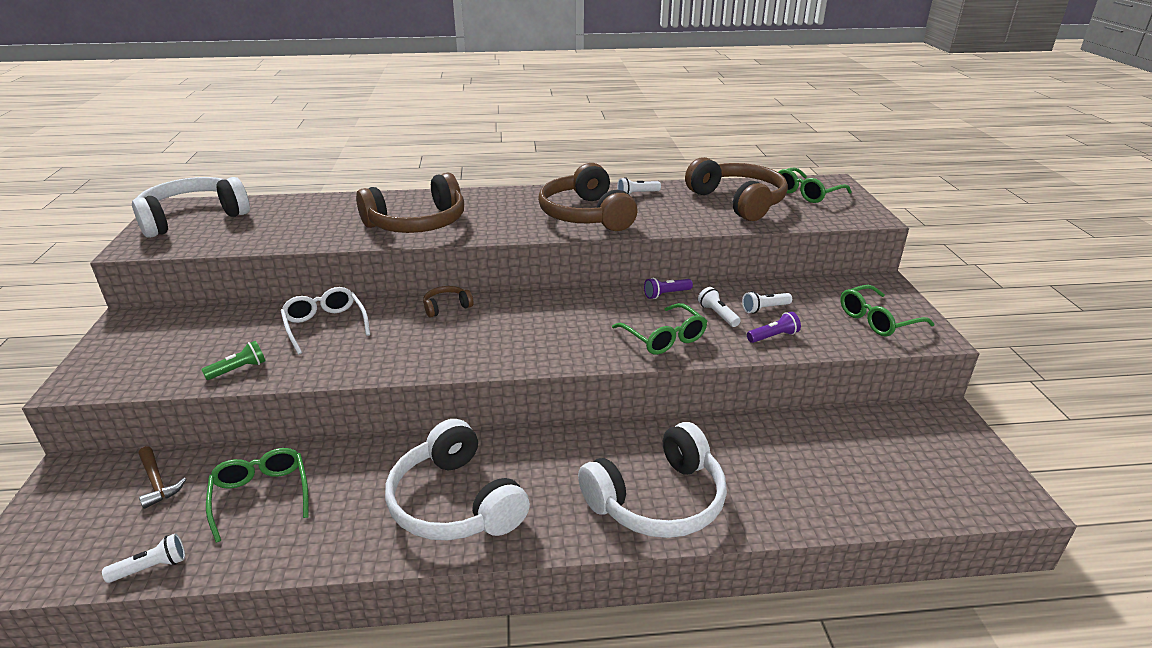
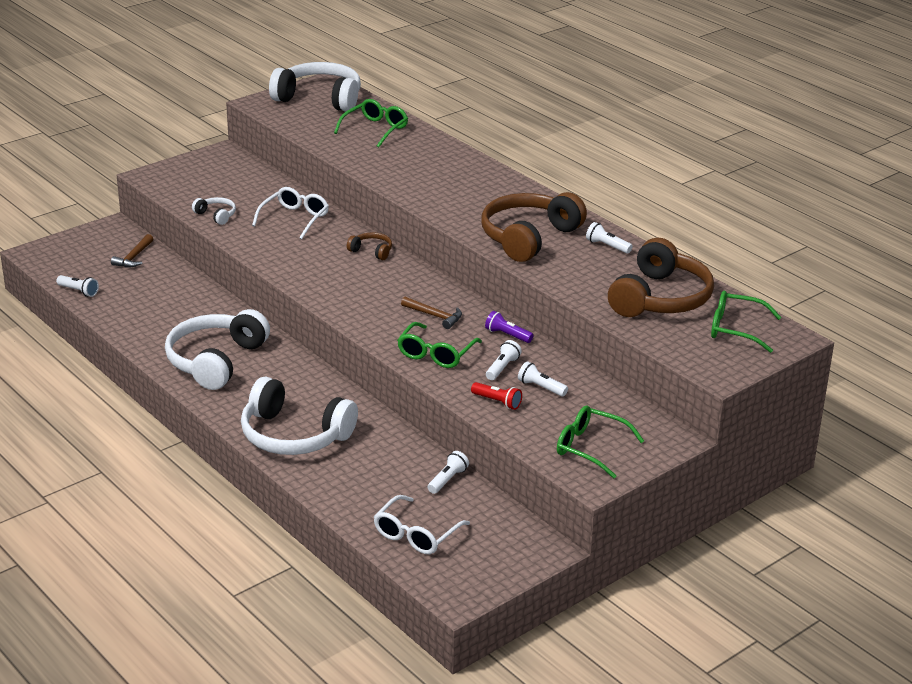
camera: 55 degrees right, 0 degrees up
green flashlight [201,341,266,380] -> white headphones [192,197,236,225]
green glasses [206,448,309,543] -> green glasses moved to [334,99,408,148]
brown headphones [356,173,464,233] -> none
purple flashlight [747,312,801,343] -> red flashlight [471,382,522,410]
none -> white glasses [374,495,470,554]
none -> brown hammer [401,297,462,329]
none -> white flashlight [428,451,469,494]

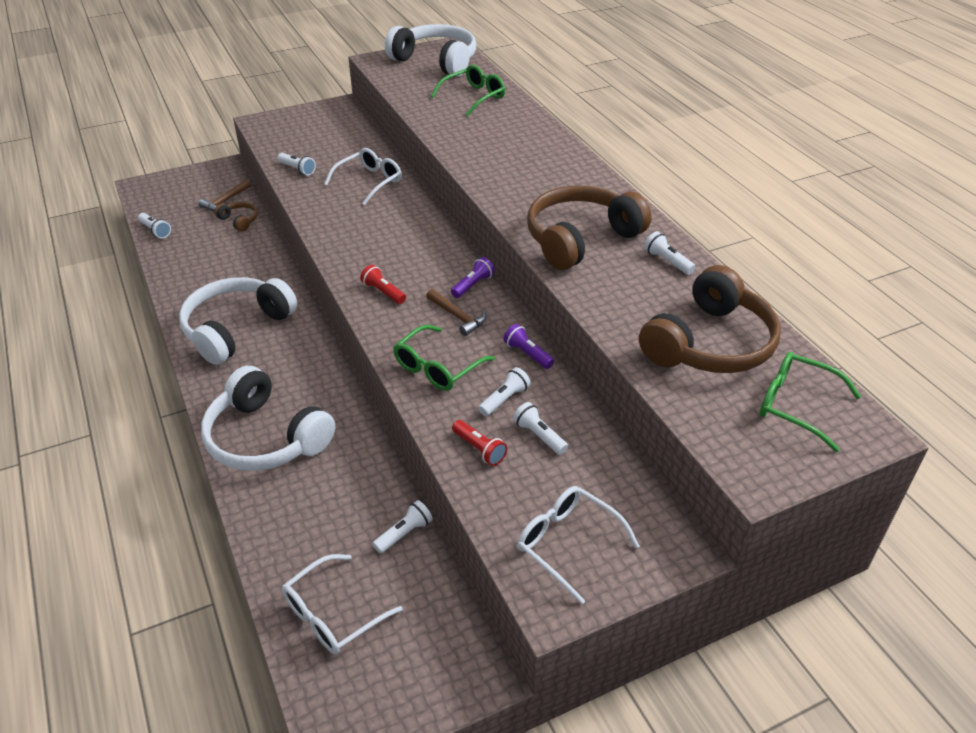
camera: 15 degrees right, 10 degrees up
white headphones [192,197,236,225] -> white flashlight [277,153,316,176]
brown headphones [347,232,392,260] -> brown headphones moved to [214,202,258,232]
green glasses [557,405,644,479] -> white glasses [517,486,640,605]
none -> red flashlight [360,265,406,304]
none -> purple flashlight [451,257,495,298]

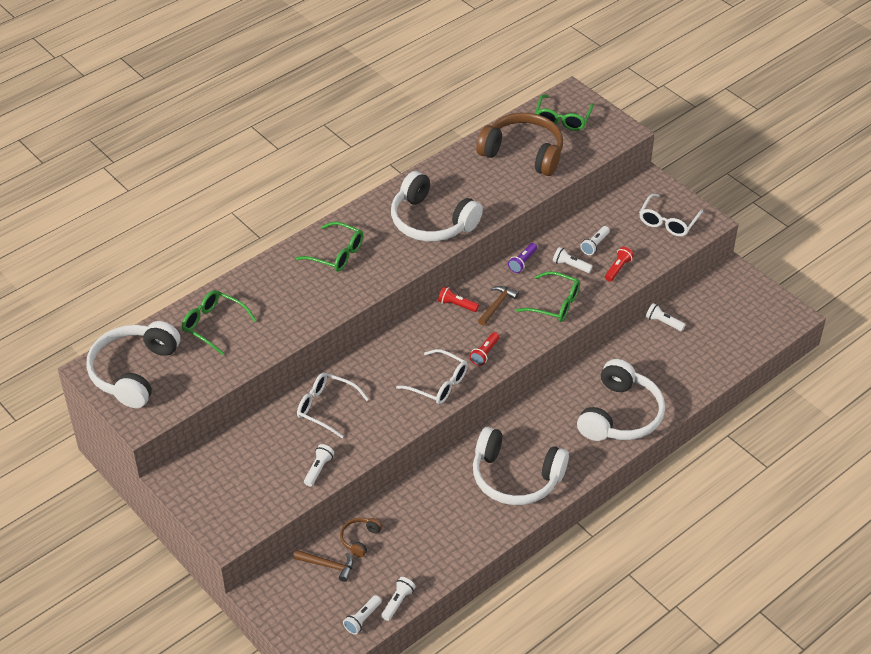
camera: 105 degrees left, 5 degrees up
white glasses [282,554,402,654] -> white glasses moved to [396,349,468,404]
purple flashlight [451,257,495,298] -> red flashlight [438,286,479,312]
brown headphones [527,186,652,270] -> white headphones [391,171,483,242]
white flashlight [644,231,695,275] -> white flashlight moved to [343,595,382,635]
none -> green glasses [296,222,363,272]

